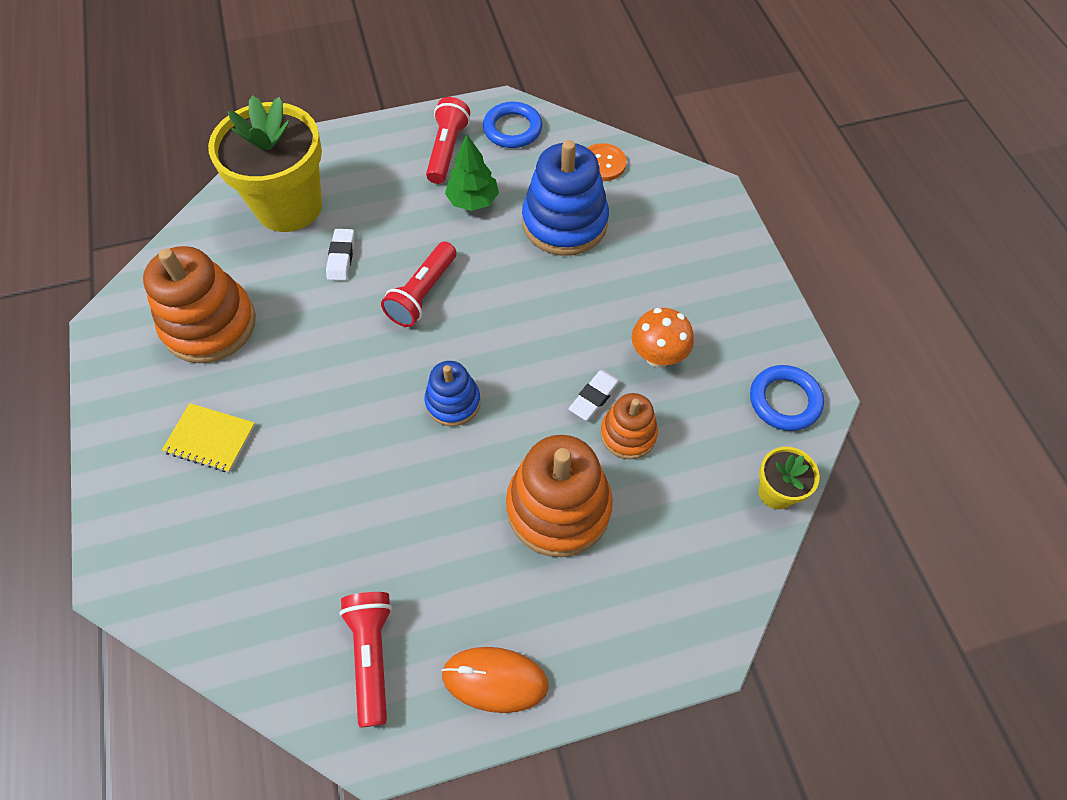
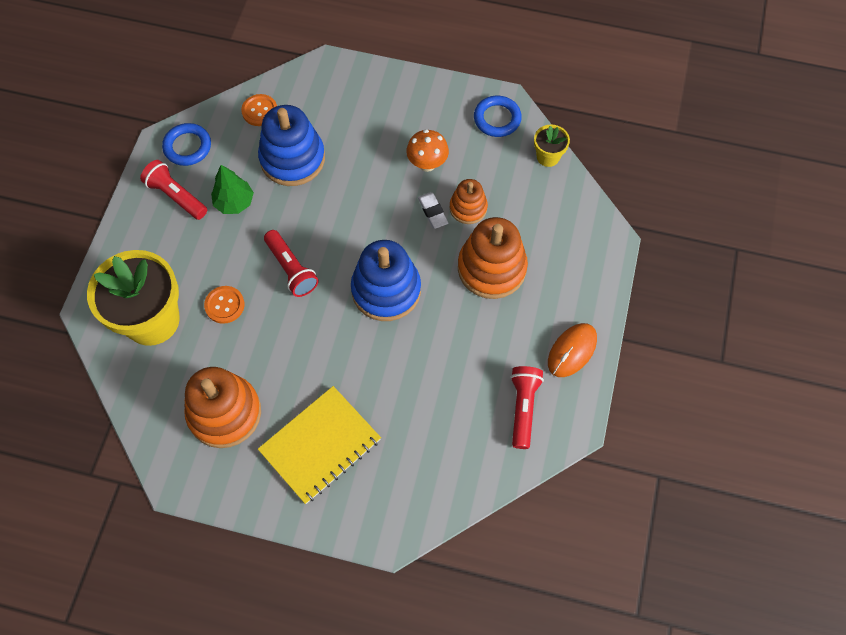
camera: 60 degrees left, 5 degrees up
yellow notebook [162,403,255,472] -> yellow notebook [258,386,381,504], size x1.78
white eraser [326,229,355,281] -> orange button [204,286,244,324]
red flashlight [339,592,392,728] -> red flashlight turned 75 degrees clockwise [510,366,544,449]
blue stacking toy [424,361,481,426] -> blue stacking toy [351,240,421,321], size x1.77

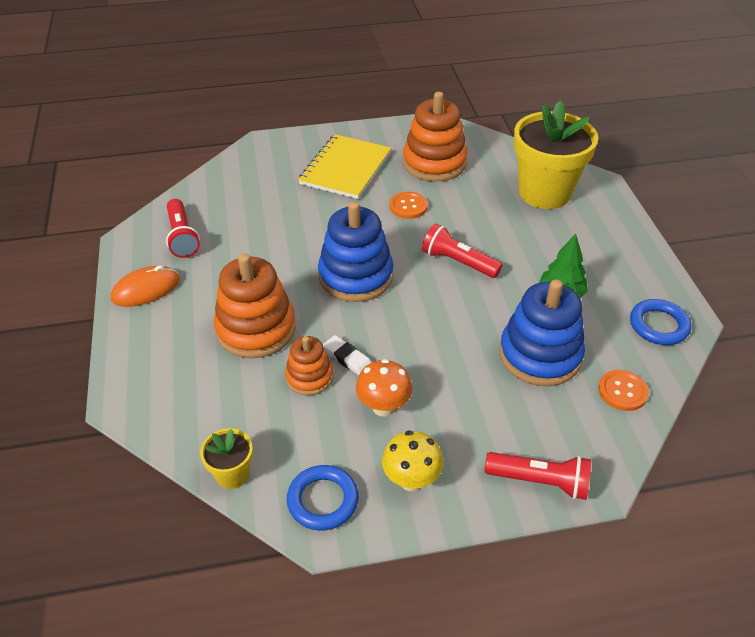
camera: 155 degrees right, 20 degrees down
red flashlight [140,160,207,220] -> red flashlight moved to [485,452,591,500]
orange button [204,286,244,324] -> orange button moved to [389,192,428,219]
orange mouse [548,323,597,377] -> orange mouse turned 45 degrees clockwise [111,265,180,307]
none -> yellow mushroom [382,430,443,491]

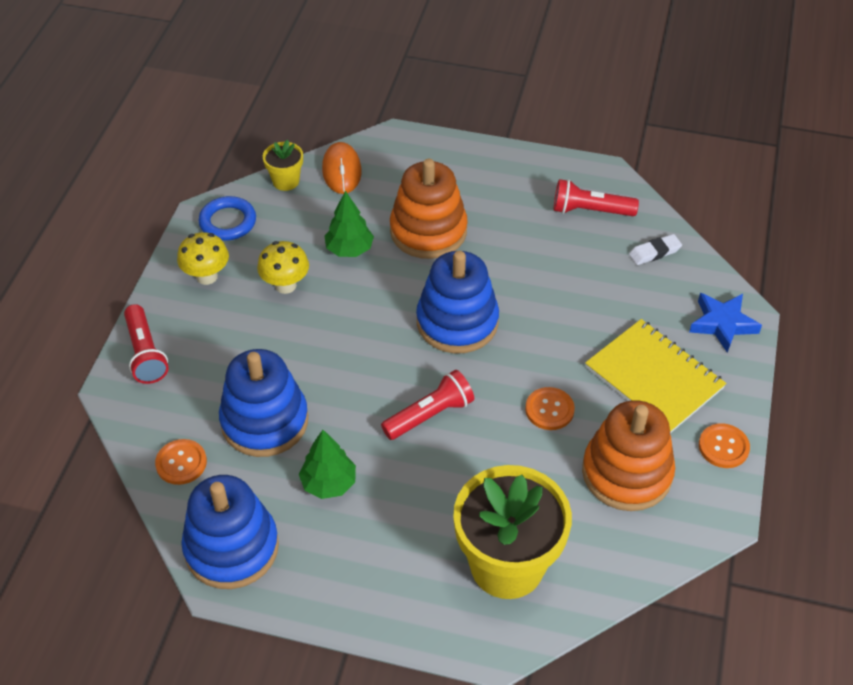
camera: 115 degrees right, 5 degrees up
orange mouse [111,265,180,307] -> orange mouse moved to [322,142,362,194]
orange stacking toy [285,336,333,395] -> green tree [324,191,374,257]
white eraser [323,335,372,375] -> white eraser moved to [629,234,682,265]
orange mushroom [356,359,412,417] -> yellow mushroom [257,241,309,294]
red flashlight [485,452,591,500] -> red flashlight turned 60 degrees counterclockwise [124,304,169,384]
blue ring [630,299,691,345] -> blue stacking toy [181,475,279,589]
none -> blue star [689,293,762,353]
none -> orange button [699,423,750,468]

